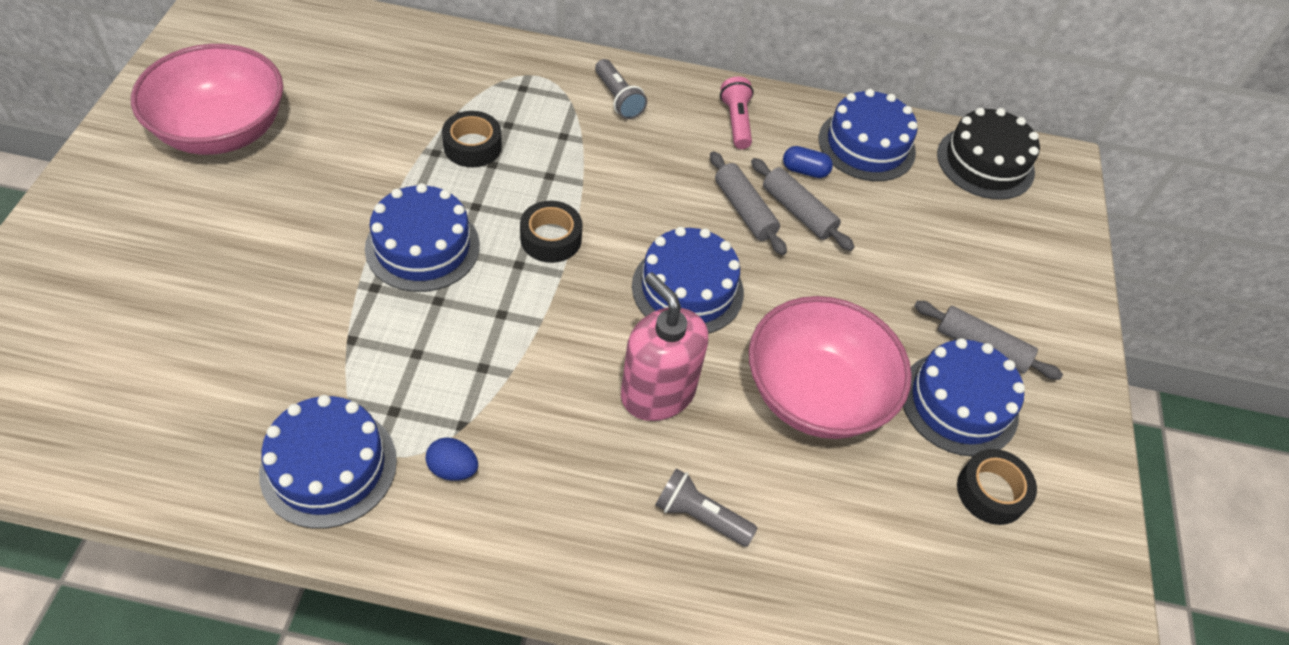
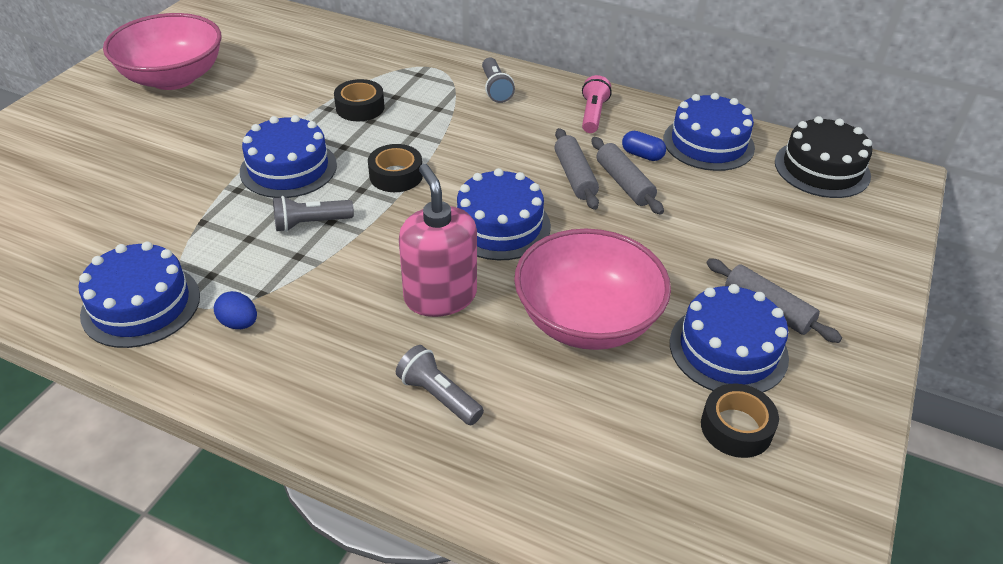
camera: 20 degrees right, 10 degrees down
none -> grey flashlight [273,196,354,232]

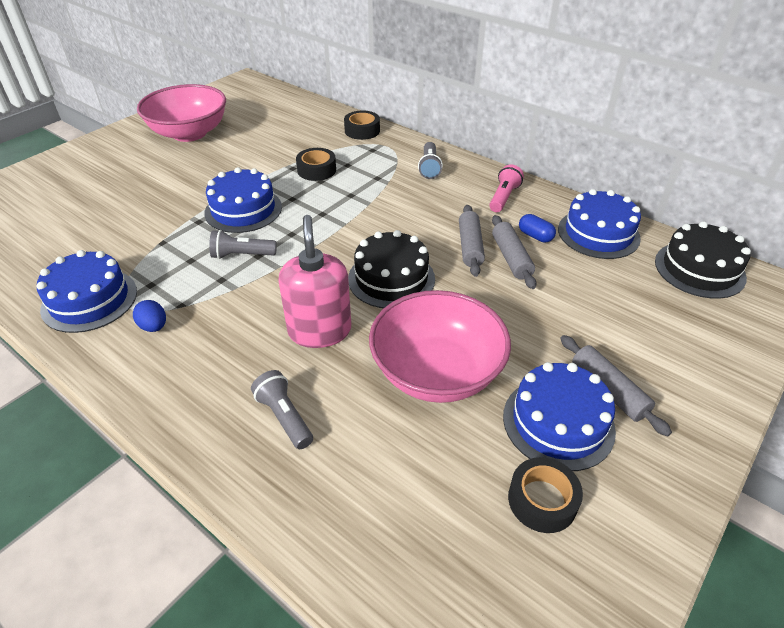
camera: 15 degrees right, 0 degrees up
black tape [368,144,423,192] -> black tape moved to [344,111,380,140]
blue cake [457,168,551,260] -> black cake [348,230,435,308]

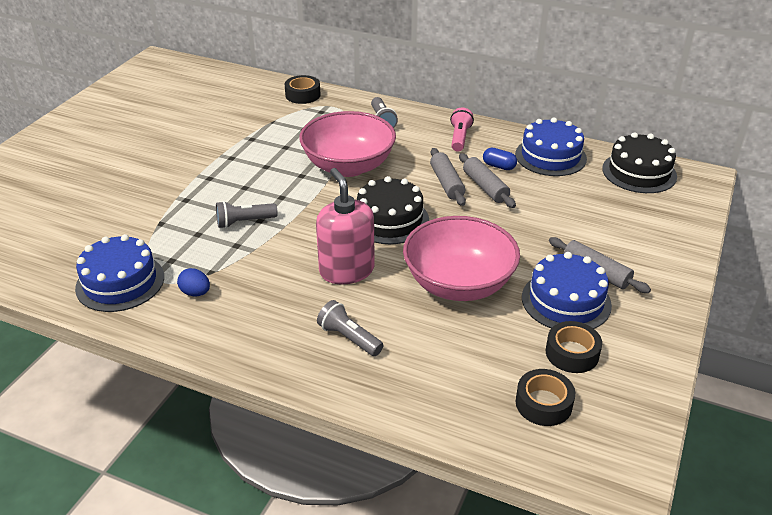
camera: 15 degrees left, 5 degrees down
pink bowl [137,84,226,142] -> pink bowl moved to [299,111,396,177]
blue cake [204,167,282,233] -> none
black tape [296,148,336,181] -> black tape moved to [516,369,575,426]

